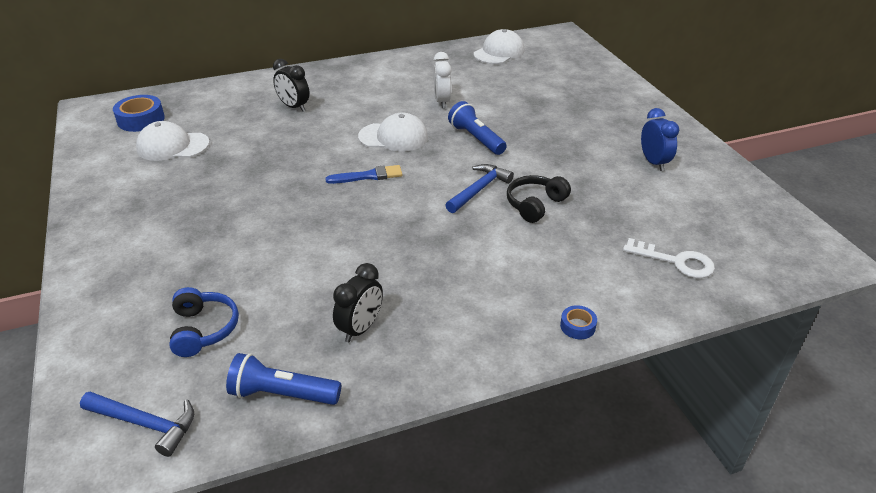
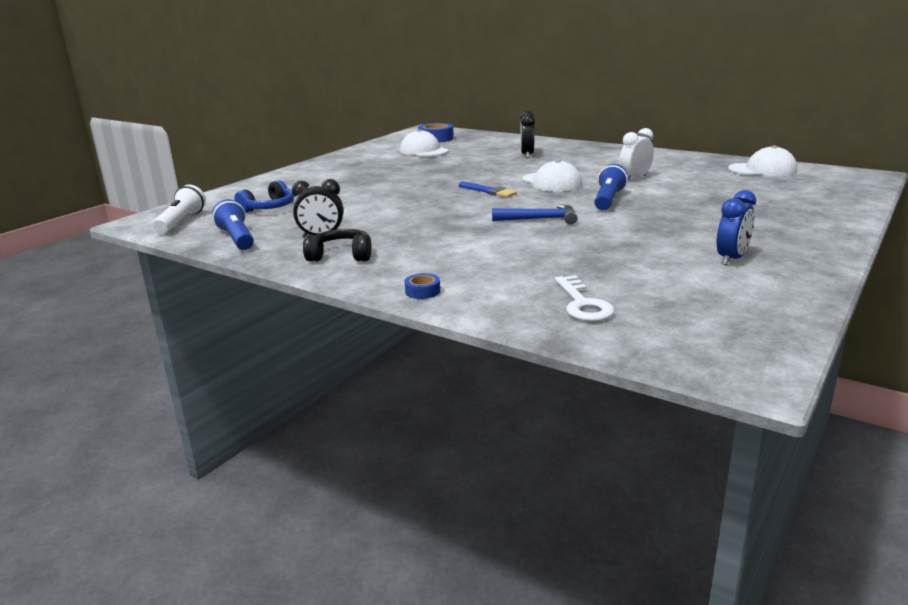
camera: 55 degrees right, 15 degrees down
blue hammer [80,392,194,457] -> white flashlight [153,184,206,234]
black headphones [507,175,571,223] -> black headphones moved to [303,229,371,261]

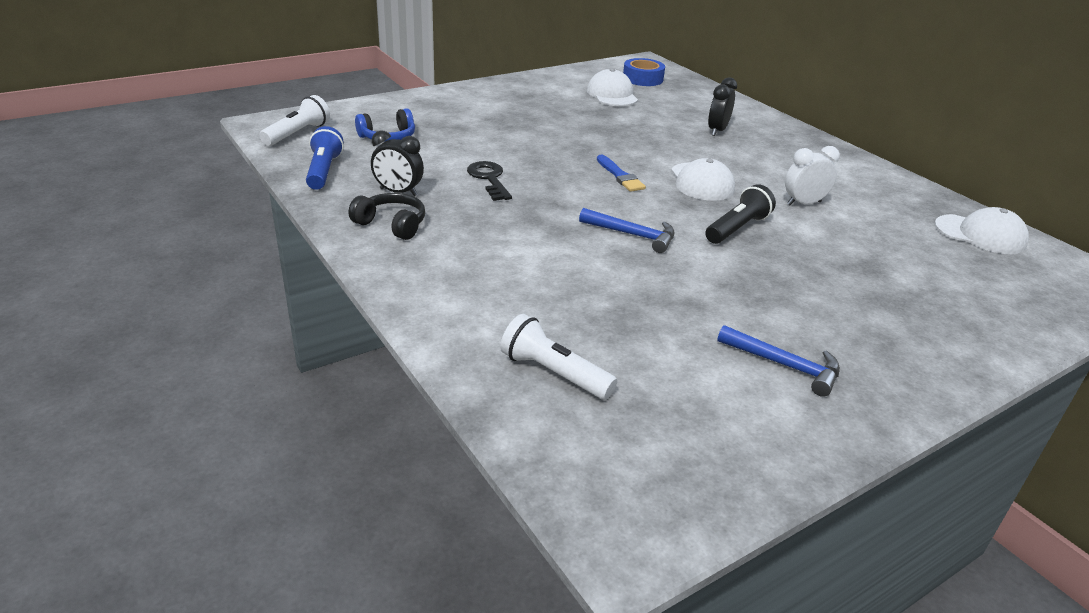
camera: 20 degrees right, 10 degrees up
blue tape [405,273,440,299] -> none
white key [555,275,614,322] -> white flashlight [500,314,617,400]
blue flashlight [594,164,628,210] -> black flashlight [705,184,776,244]
blue clock [717,190,756,265] -> blue hammer [717,325,840,397]
none -> black key [467,161,512,201]

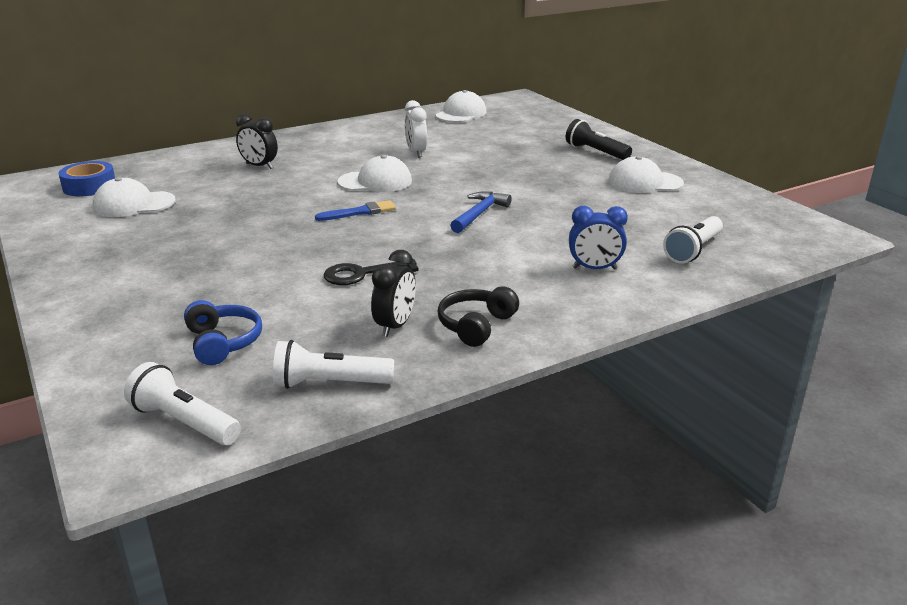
camera: 85 degrees left, 5 degrees down
blue flashlight [306,126,344,190] -> white flashlight [273,340,394,389]
black flashlight [705,184,776,244] -> black flashlight moved to [566,119,632,160]
blue hammer [717,325,840,397] -> white cap [608,156,684,193]
none -> blue clock [569,206,628,270]

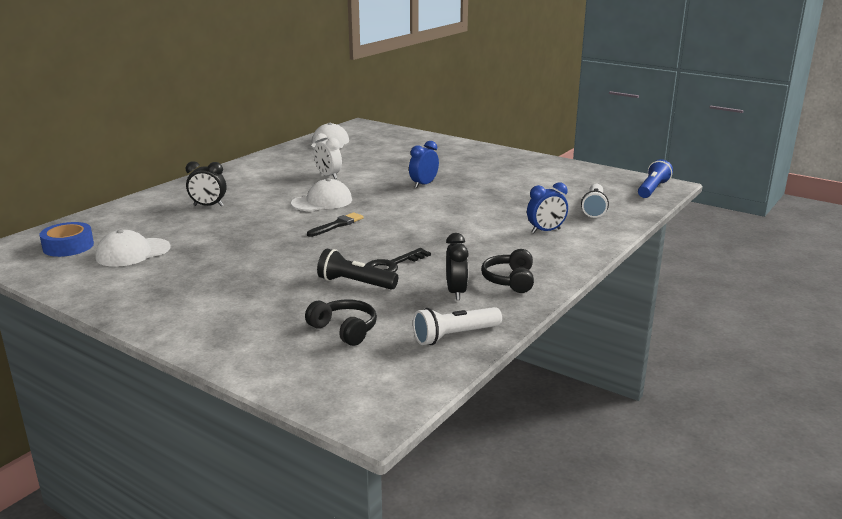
camera: 25 degrees left, 5 degrees down
white flashlight [124,362,241,445] -> none
blue headphones [184,300,262,365] -> black headphones [305,299,377,346]
blue brush [315,200,396,221] -> black brush [307,212,364,237]
blue hammer [450,191,512,233] -> none
black flashlight [566,119,632,160] -> black flashlight moved to [317,249,398,290]
white cap [608,156,684,193] -> none
none -> blue clock [409,141,439,188]
none -> blue flashlight [638,159,673,198]

